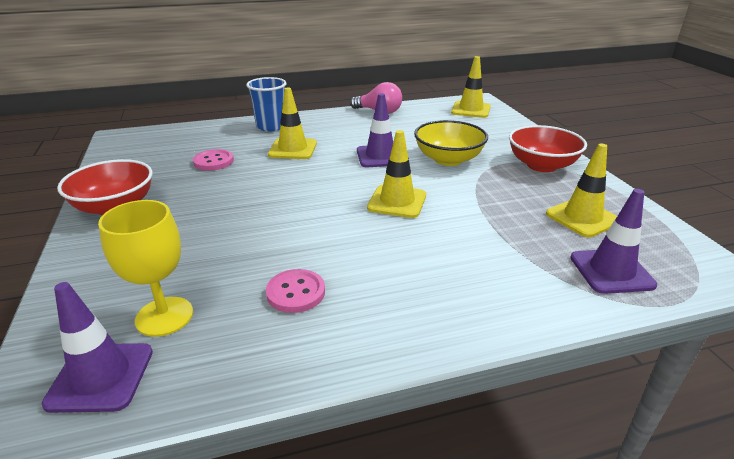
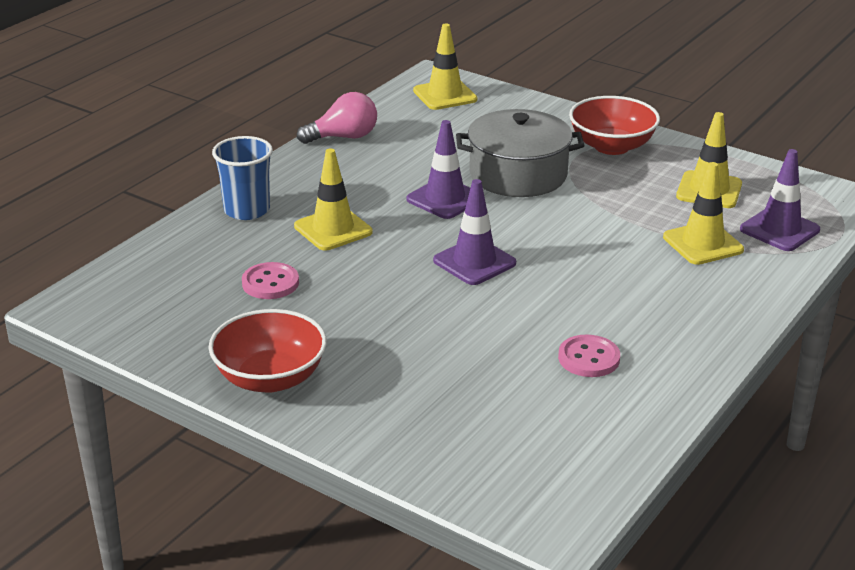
camera: 40 degrees left, 0 degrees up
purple traffic cone [42,282,153,413] -> purple traffic cone moved to [433,179,516,285]
yellow goblet [98,200,193,337] -> none
yellow traffic cone [367,130,426,218] -> yellow traffic cone moved to [663,162,744,265]
yellow bowl [414,120,488,166] -> grey pot [456,109,584,197]

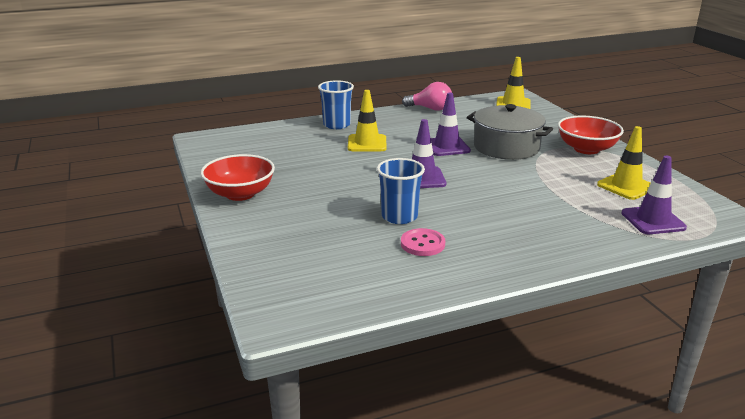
camera: 35 degrees right, 5 degrees down
pink button [242,262,299,299] -> none
yellow traffic cone [663,162,744,265] -> none
none -> blue cup [377,158,425,224]

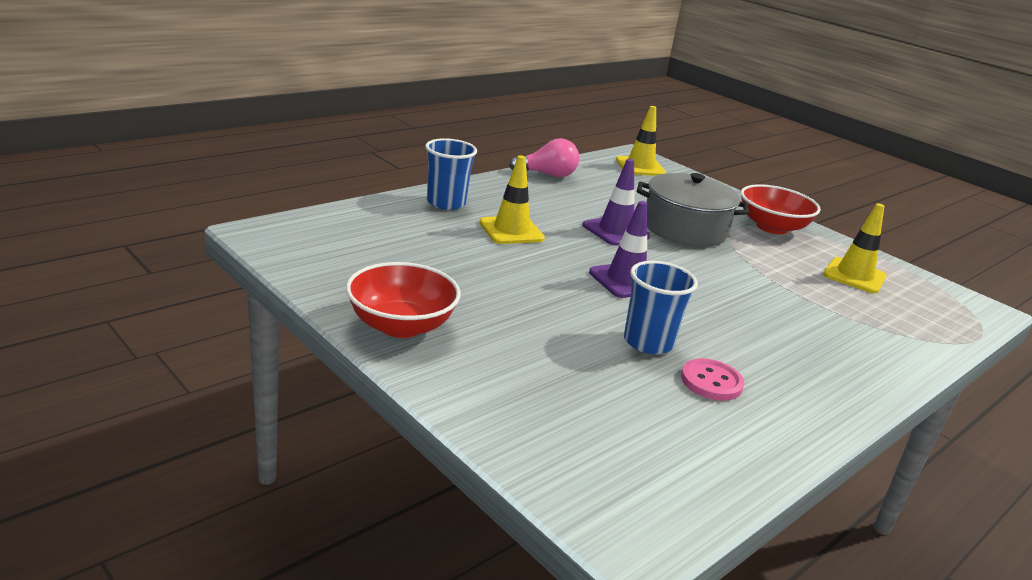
camera: 25 degrees left, 0 degrees up
purple traffic cone [621,156,687,234] -> none

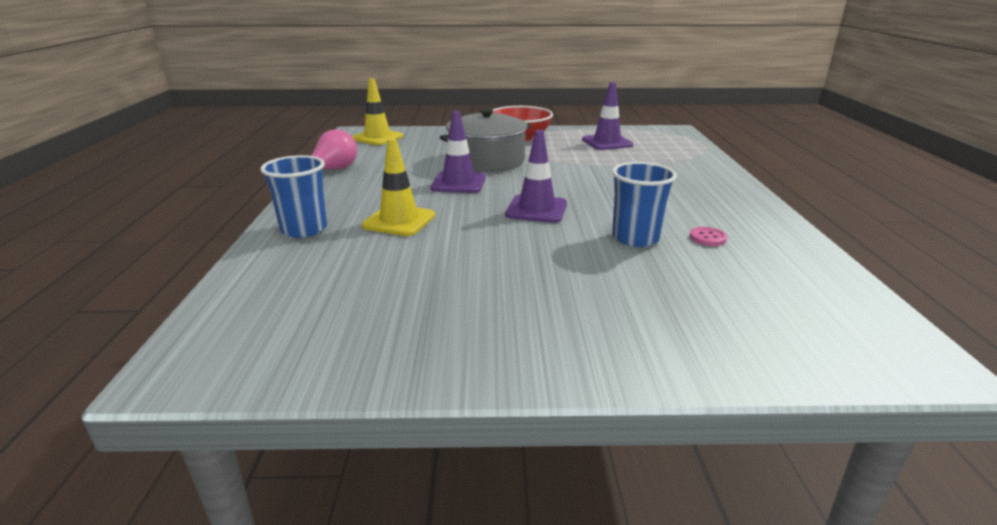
camera: 45 degrees left, 0 degrees up
red bowl [346,262,461,338] -> none
pink button [681,358,744,401] -> pink button [690,227,727,246], size x0.66
yellow traffic cone [823,203,887,293] -> purple traffic cone [582,82,633,150]

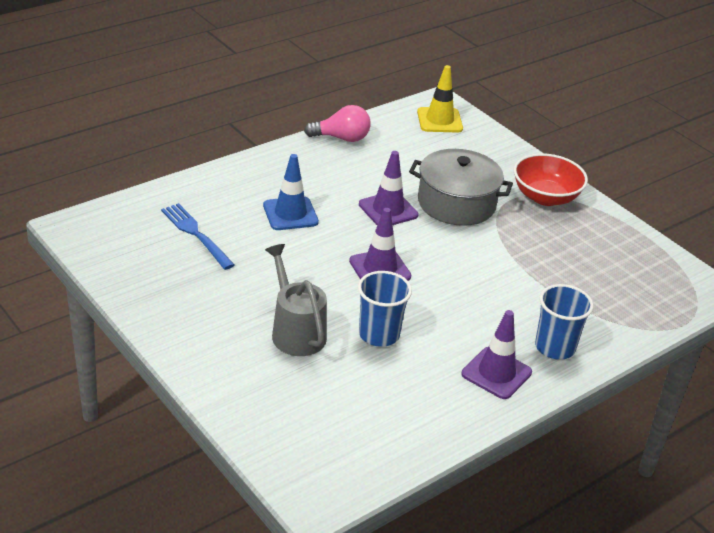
camera: 50 degrees right, 10 degrees up
blue cup [260,155,327,238] -> blue cup moved to [535,284,594,360]
yellow traffic cone [362,138,435,236] -> blue traffic cone [263,154,319,230]
purple traffic cone [582,82,633,150] -> purple traffic cone moved to [461,310,532,399]
pink button [690,227,727,246] -> none
none -> blue fork [161,203,235,270]
none -> grey watering can [265,244,327,356]

